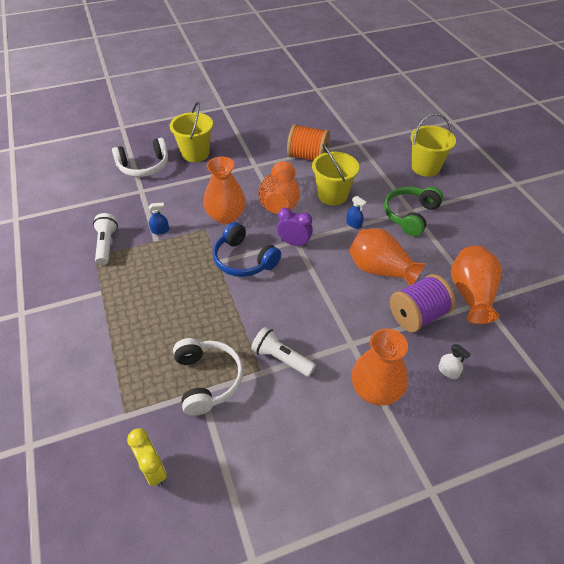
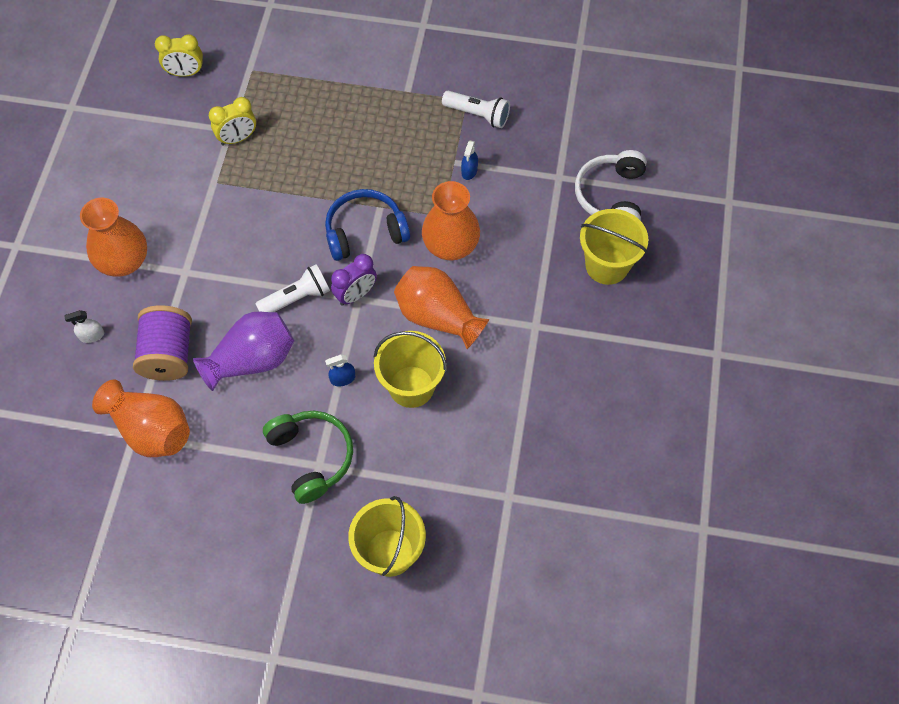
camera: 120 degrees right, 15 degrees up
white headphones [173,338,244,416] -> yellow clock [209,97,256,146]
white flashlight [251,327,316,377] -> white flashlight moved to [255,264,330,312]
orange spool [287,124,330,161] -> none
orange vase [349,229,426,286] -> purple vase [193,312,294,391]

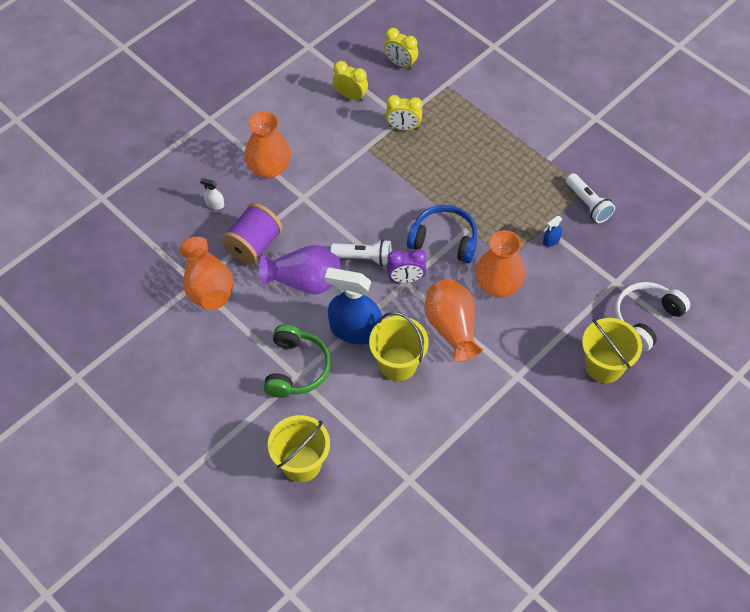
camera: 35 degrees right, 5 degrees down
blue spray bottle [325,354,355,387] -> blue spray bottle [325,268,382,344], size x2.48
none -> yellow clock [333,61,368,101]

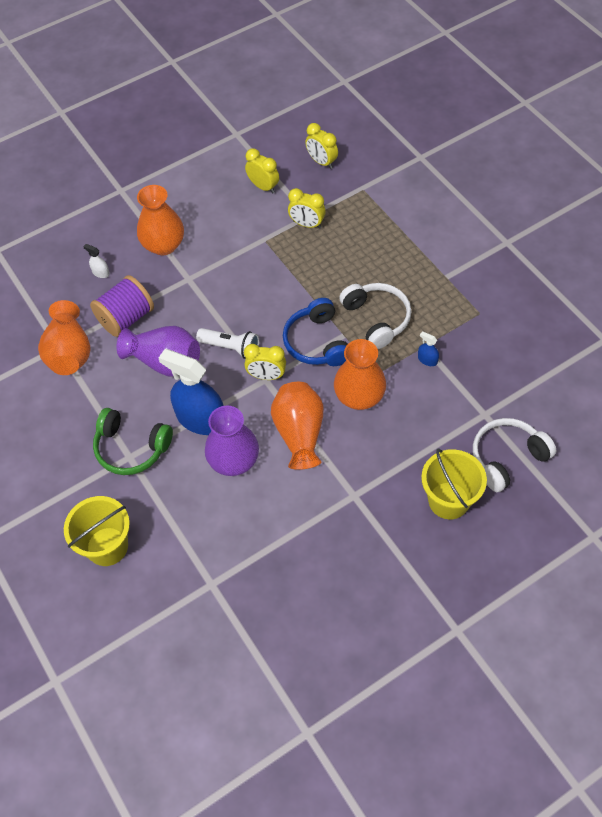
camera: 15 degrees right, 0 degrees up
green headphones [264,325,331,398] -> green headphones turned 90 degrees clockwise [93,408,173,475]
yellow bucket [369,312,429,381] -> purple vase [205,406,259,476]
purple clock [387,249,426,283] -> yellow clock [244,344,286,380]
blue headphones [407,205,478,263] -> blue headphones turned 135 degrees counterclockwise [283,298,348,366]
blue spray bottle [543,216,562,247] -> blue spray bottle turned 60 degrees clockwise [418,331,439,366]
white flashlight [566,173,615,223] -> none
none -> white headphones [339,283,411,349]

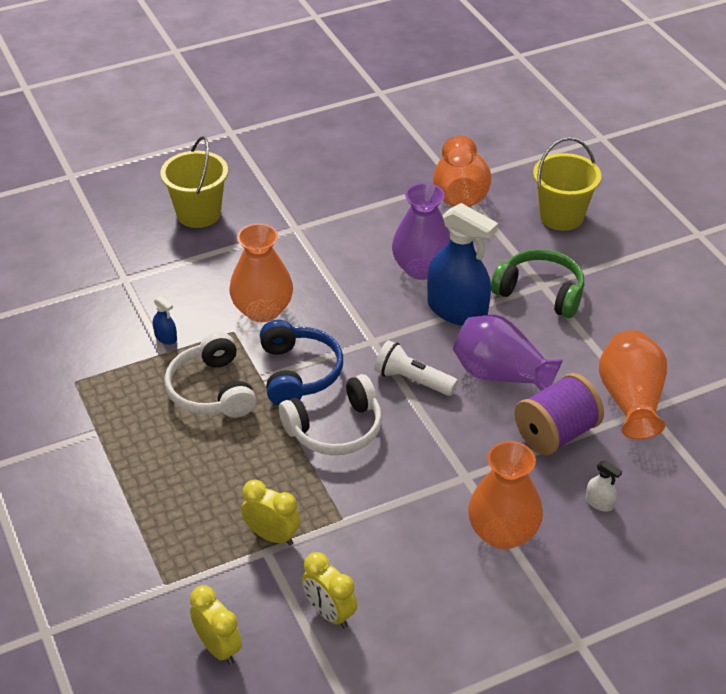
camera: 175 degrees left, 15 degrees down
yellow clock [244,344,286,380] -> none
orange vase [271,382,324,470] -> orange vase moved to [433,136,491,207]
white headphones [473,418,556,492] -> white headphones moved to [279,374,382,455]

